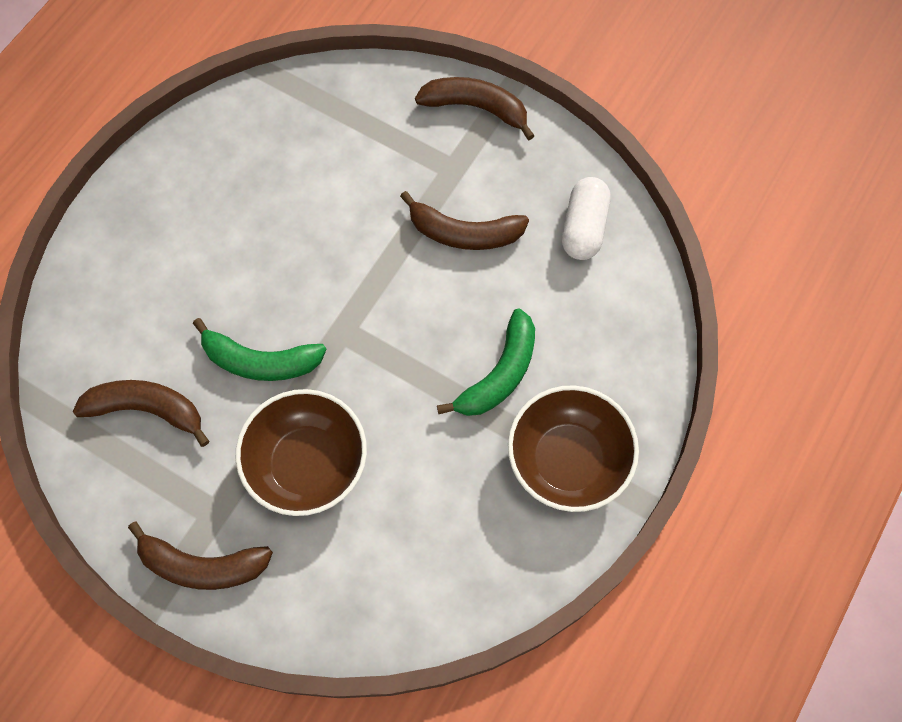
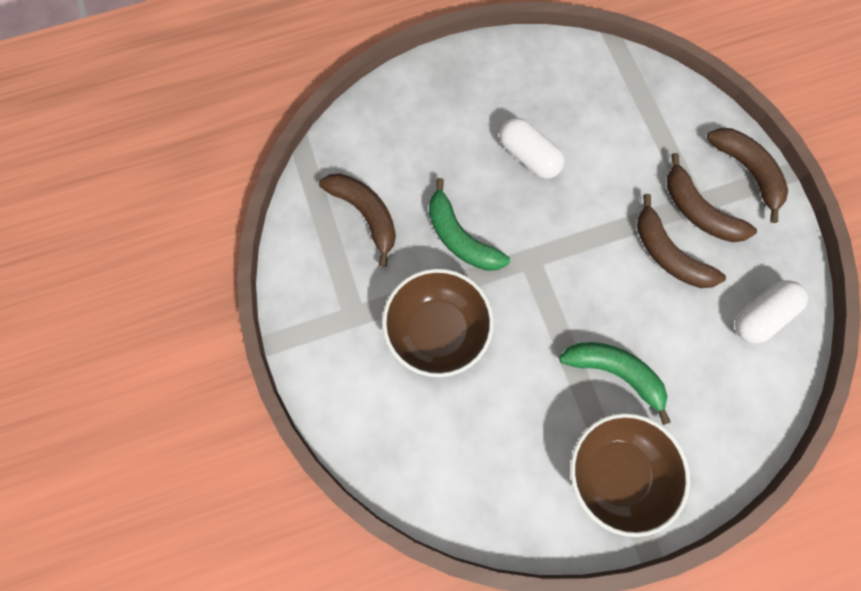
camera: 40 degrees right, 5 degrees up
brown banana [128,521,273,590] -> brown banana moved to [667,153,757,242]
green banana [437,309,535,416] -> green banana turned 135 degrees counterclockwise [559,342,671,425]
none -> white capsule [499,118,565,179]

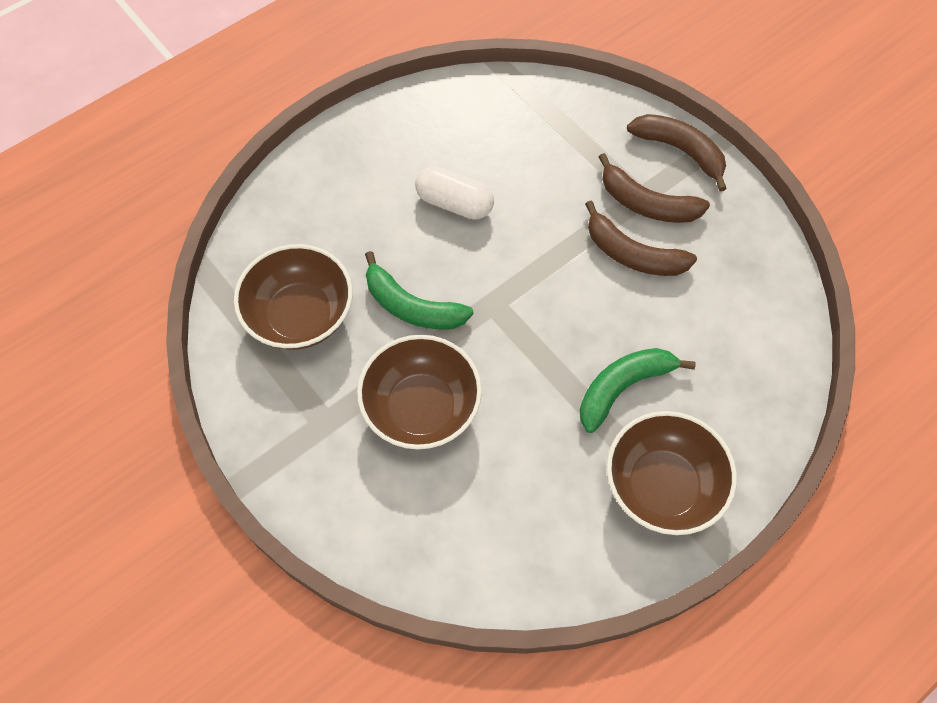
camera: 20 degrees left, 10 degrees down
brown banana [319,173,396,267] -> brown bowl [234,244,353,350]
green banana [559,342,671,425] -> green banana turned 45 degrees counterclockwise [580,348,696,433]
white capsule [735,280,808,343] -> none

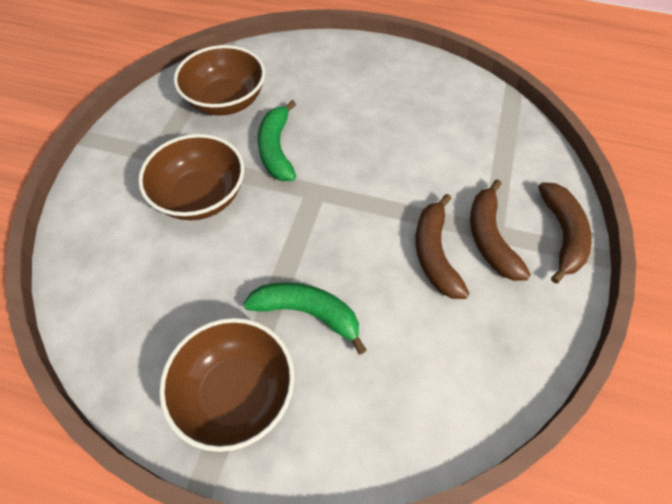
camera: 55 degrees right, 5 degrees down
white capsule [415,166,494,220] -> none

